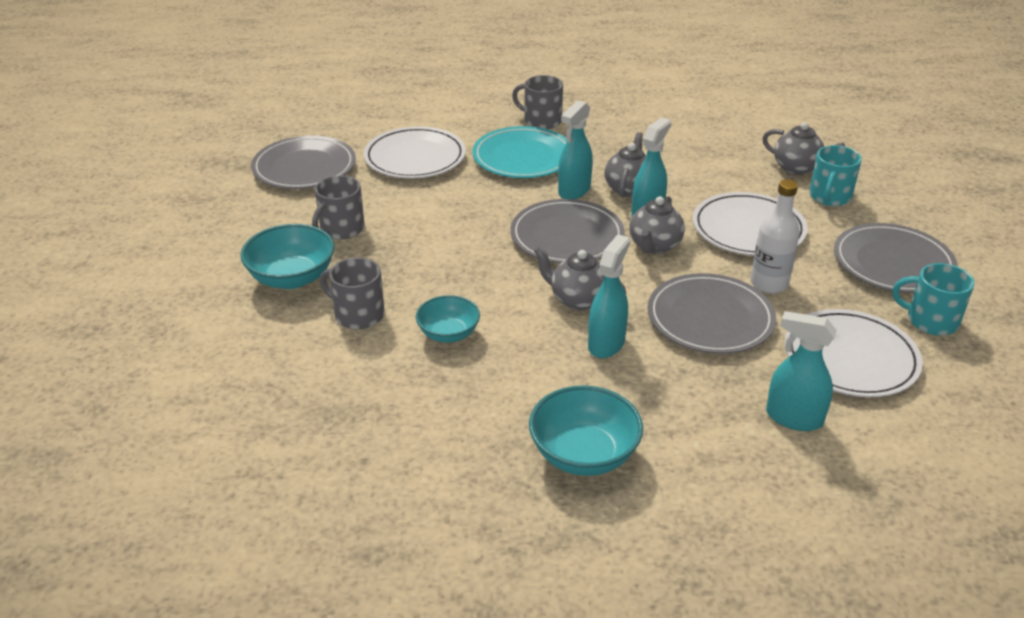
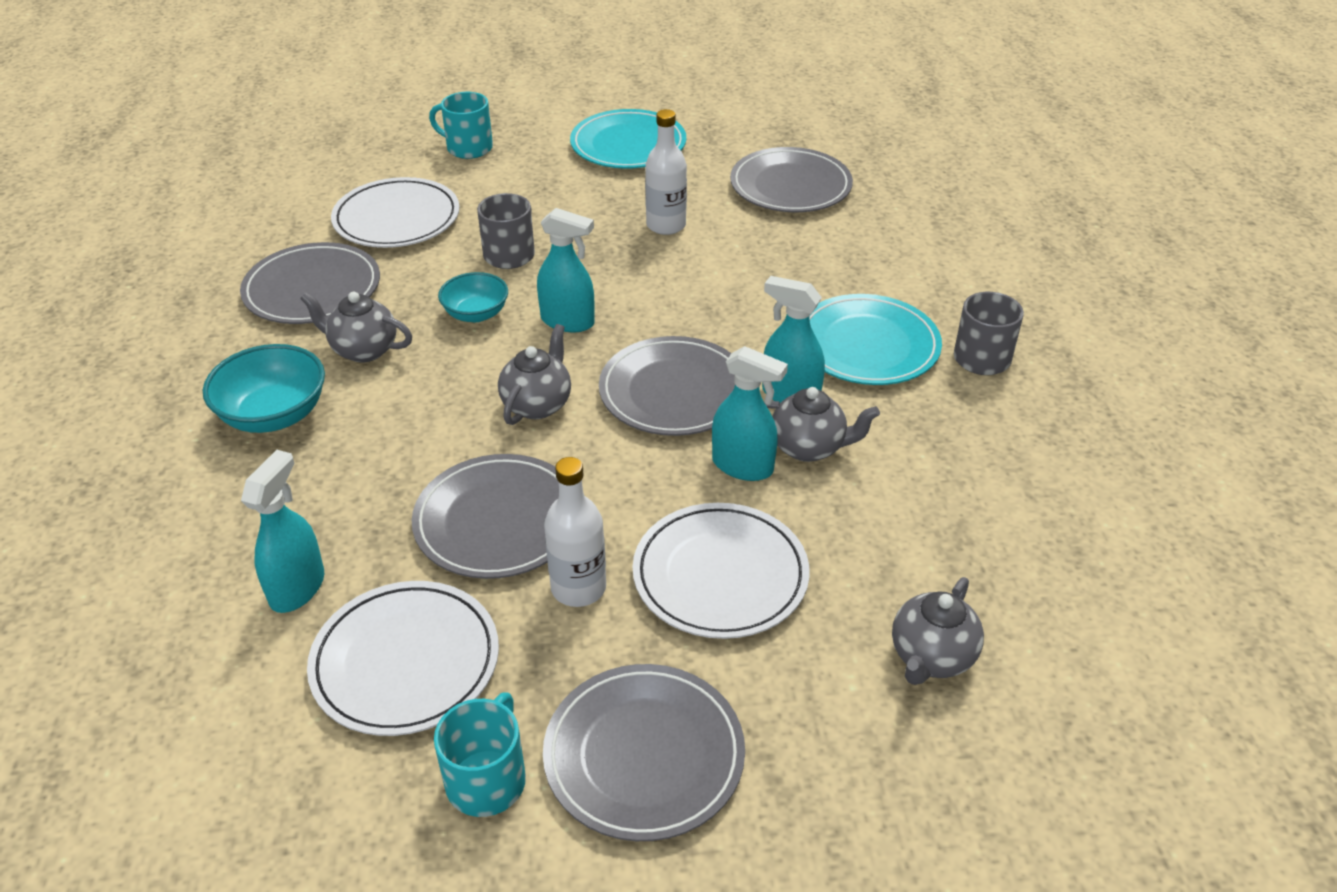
camera: 85 degrees right, 5 degrees up
turquoise bowl [241,224,334,289] -> none
grey mug [312,176,365,239] -> white bottle [645,109,687,235]
white plate [364,126,466,179] -> white plate moved to [331,177,460,248]
turquoise spray bottle [588,234,630,358] -> turquoise spray bottle moved to [537,208,595,332]
grey teapot [629,196,685,254] -> grey teapot moved to [300,292,412,362]
turquoise mug [809,145,862,206] -> turquoise mug moved to [429,92,493,159]
none -> grey plate [240,242,380,324]
none -> turquoise plate [570,109,686,169]

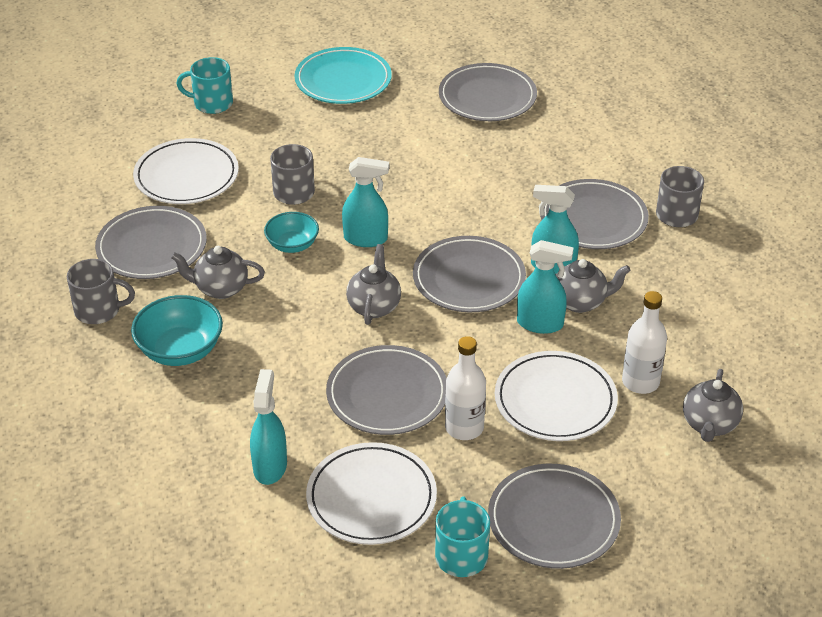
camera: 15 degrees left, 0 degrees up
white bottle [645,109,687,235] -> white bottle moved to [622,291,667,394]
turquoise plate [809,294,942,385] -> grey plate [540,179,649,249]
none -> grey mug [67,259,135,324]

